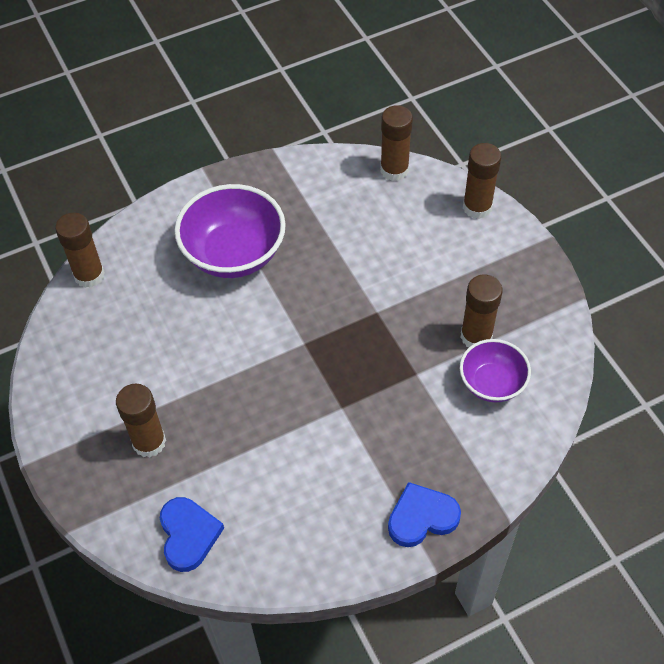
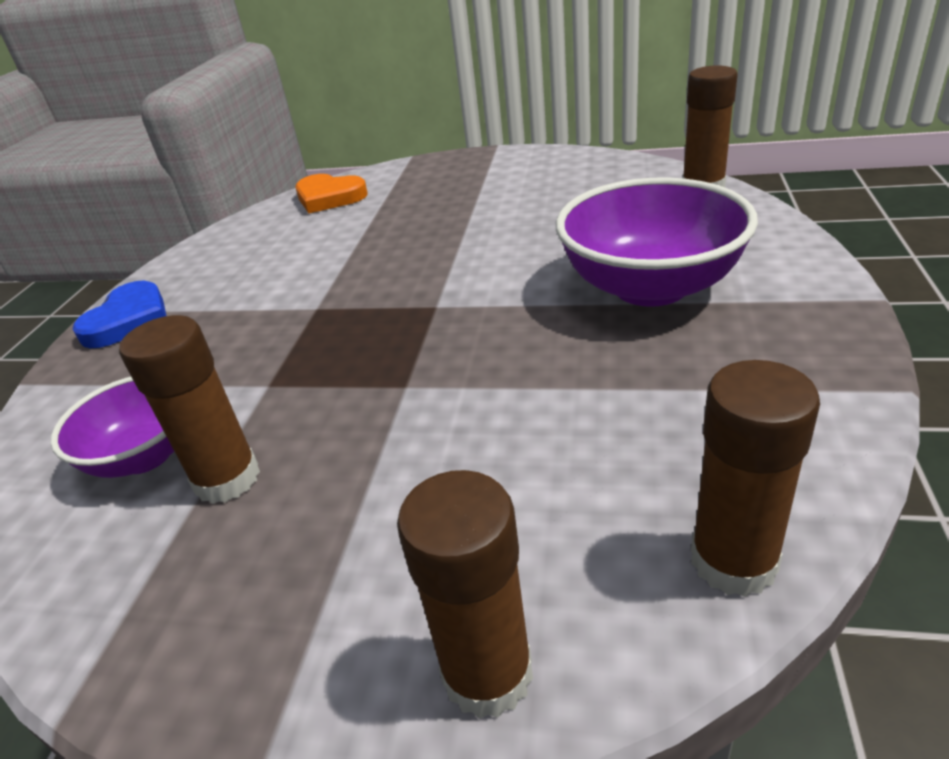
camera: 130 degrees right, 20 degrees down
brown glue stick [116,384,166,458] -> none
blue heart [160,497,224,572] -> orange heart [295,174,368,213]

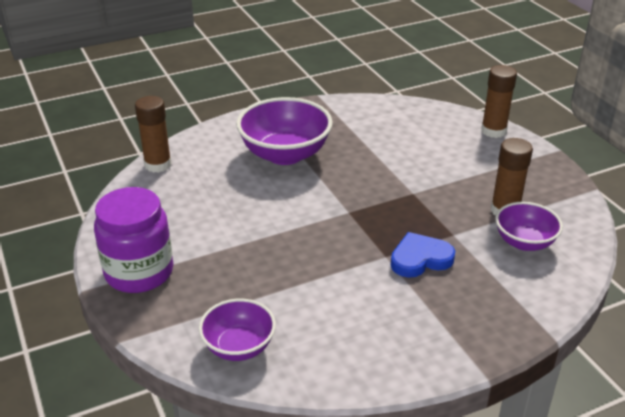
camera: 130 degrees left, 0 degrees up
blue heart [72,281,166,348] -> blue heart moved to [391,232,455,278]
orange heart [295,174,368,213] -> purple bowl [199,299,276,361]
brown glue stick [691,360,820,597] -> none
none -> purple jar [94,187,173,293]

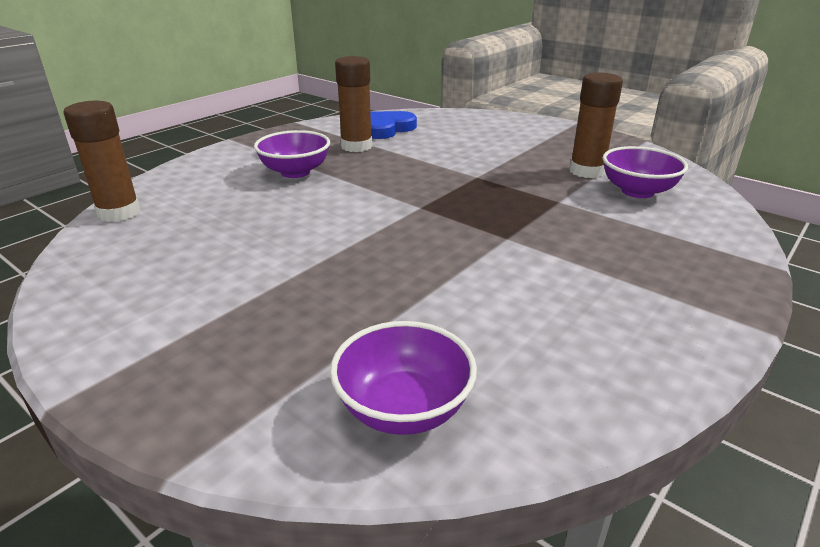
camera: 25 degrees left, 5 degrees down
purple jar [94,187,173,293] -> none
purple bowl [236,97,333,165] -> purple bowl [254,130,330,178], size x0.60
blue heart [391,232,455,278] -> blue heart moved to [370,111,417,139]
brown glue stick [481,65,517,138] -> brown glue stick moved to [335,56,372,152]

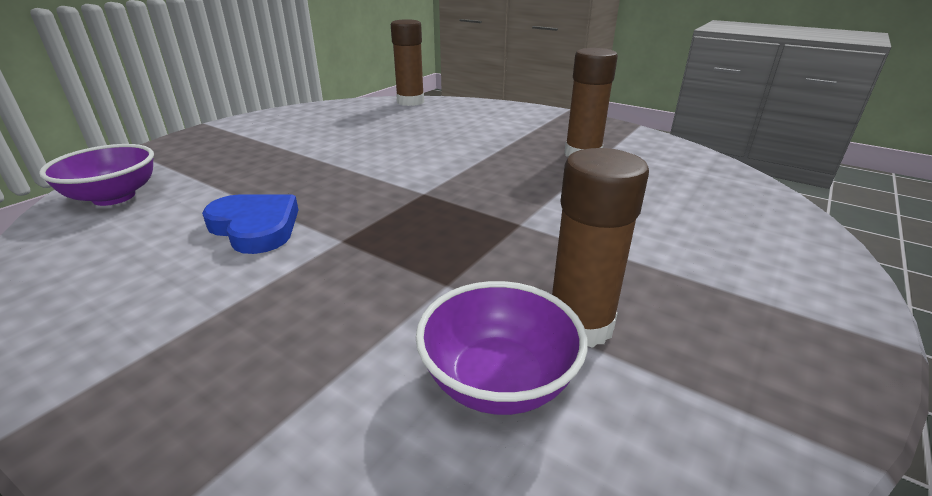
camera: 85 degrees right, 0 degrees up
purple bowl [254,130,330,178] -> none
blue heart [370,111,417,139] -> blue heart moved to [202,194,299,254]

